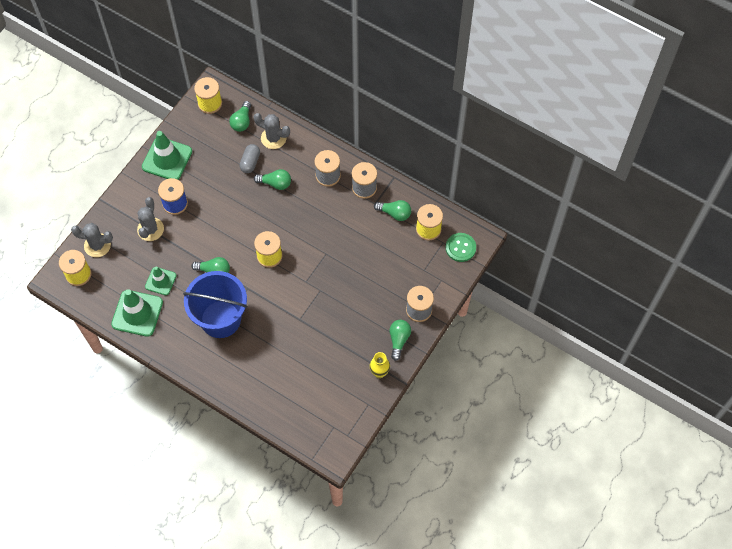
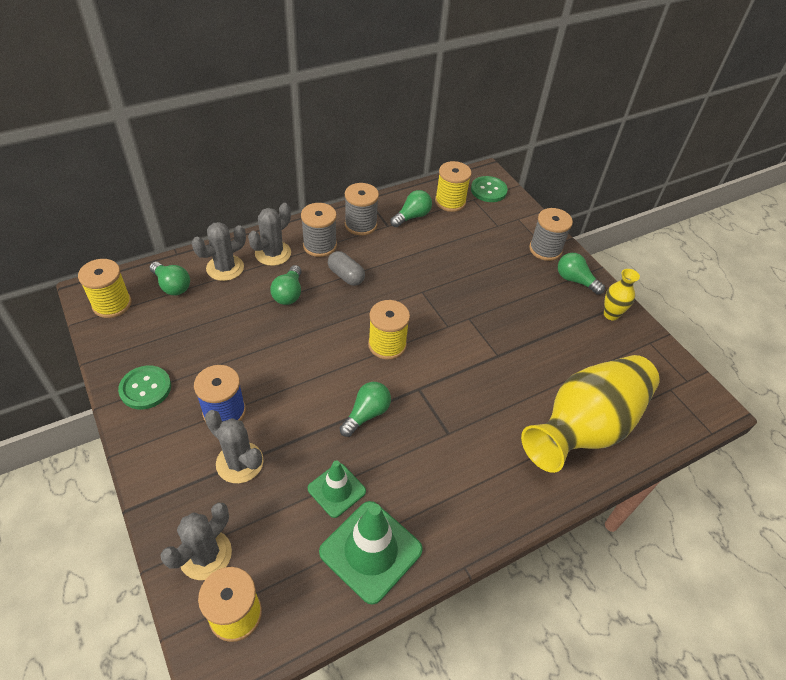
camera: 65 degrees left, 15 degrees down
green traffic cone [142,131,192,180] -> green button [118,365,171,409]
blue bucket [183,271,247,338] -> none
grey capsule [239,144,260,173] -> grey capsule moved to [328,251,365,286]
green light bulb [254,169,291,190] -> green light bulb turned 150 degrees clockwise [270,265,302,305]
none -> grey cactus [248,203,291,266]
none -> yellow vase [521,355,660,473]

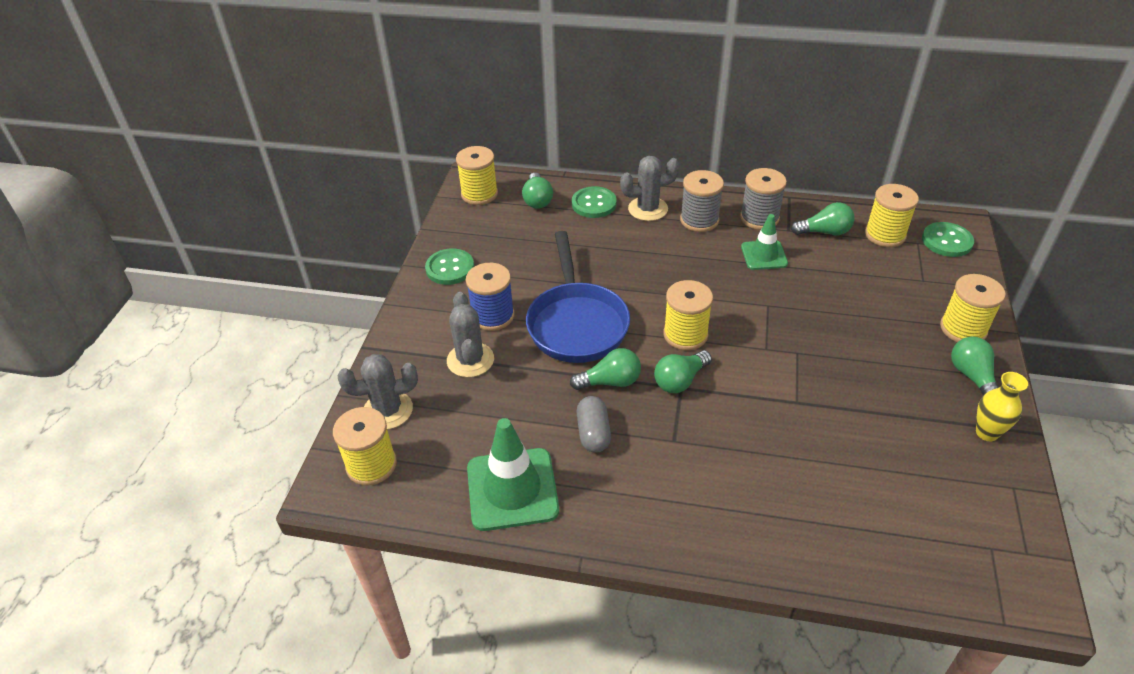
camera: 45 degrees right, 5 degrees down
grey cactus [192,222,246,281] -> green button [572,186,617,218]
green light bulb [270,265,302,305] -> green light bulb moved to [654,351,712,393]
green traffic cone [308,460,366,518] -> green traffic cone moved to [741,214,788,270]
grey capsule [328,251,365,286] -> grey capsule moved to [577,396,611,453]
yellow vase [521,355,660,473] -> none
grey spool [529,208,573,261] -> yellow spool [940,274,1006,342]
none -> blue pan [526,231,630,363]

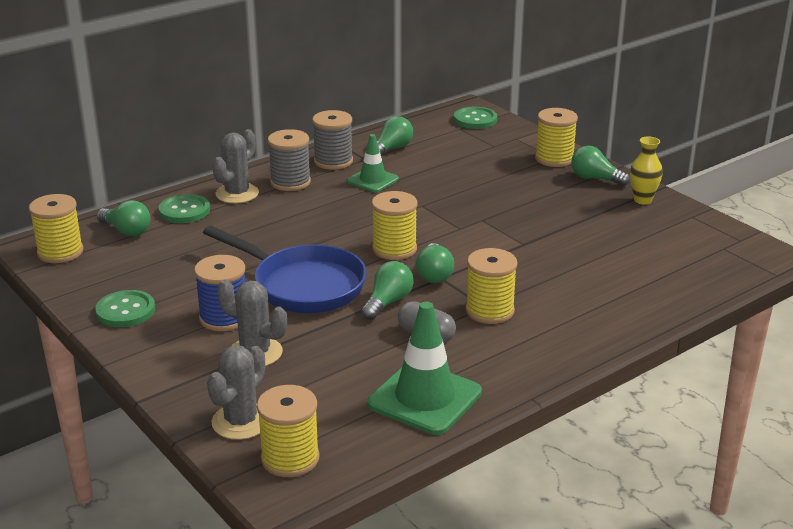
camera: 50 degrees left, 15 degrees down
yellow spool [865,184,919,247] -> yellow spool moved to [465,248,517,324]

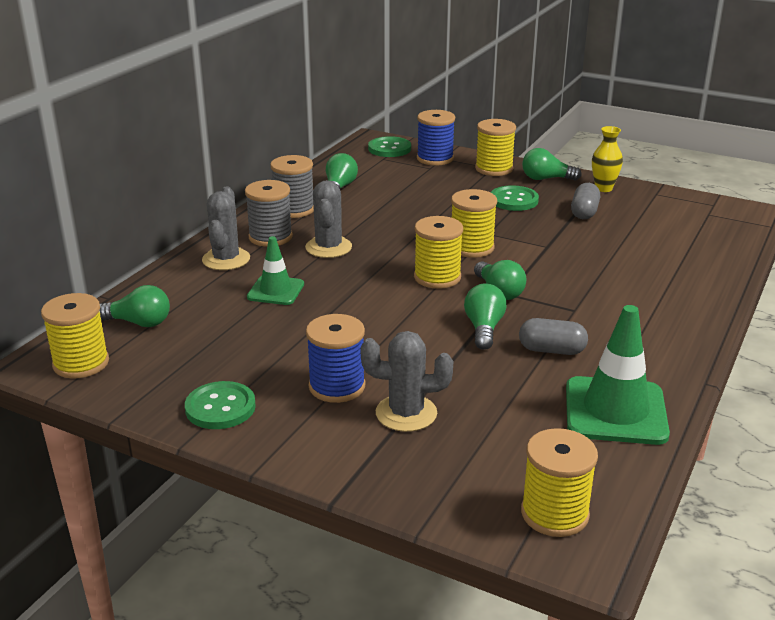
camera: 25 degrees left, 0 degrees up
green button [159,194,210,223] -> green button moved to [491,185,539,211]
blue pan [203,226,367,313] -> none
grey cactus [207,345,265,440] -> grey cactus moved to [305,180,352,258]
green traffic cone [347,134,399,192] -> green traffic cone moved to [247,236,304,305]
yellow spool [465,248,517,324] -> yellow spool moved to [451,189,497,258]
none -> blue spool [417,110,455,166]
none -> grey capsule [571,183,600,219]

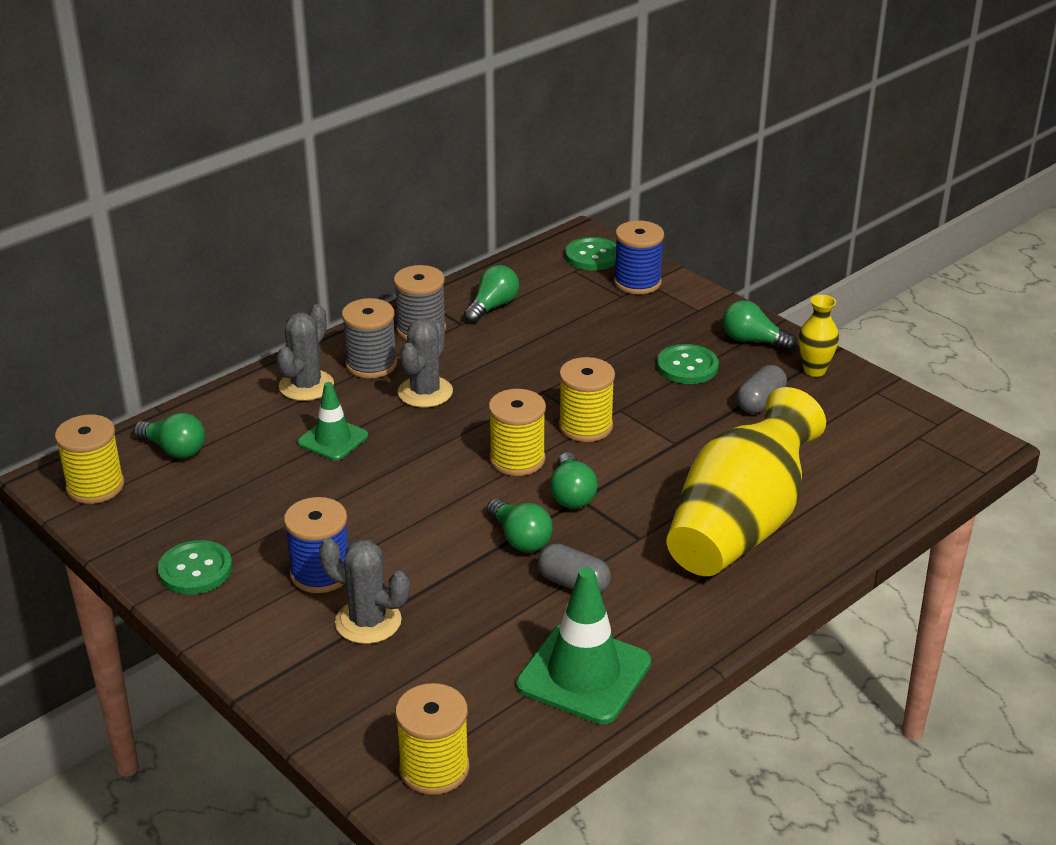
camera: 20 degrees right, 5 degrees up
green light bulb [464,283,506,350] -> green light bulb turned 120 degrees clockwise [487,498,553,552]
yellow spool [475,119,516,176] -> none
none -> yellow vase [667,387,826,576]

